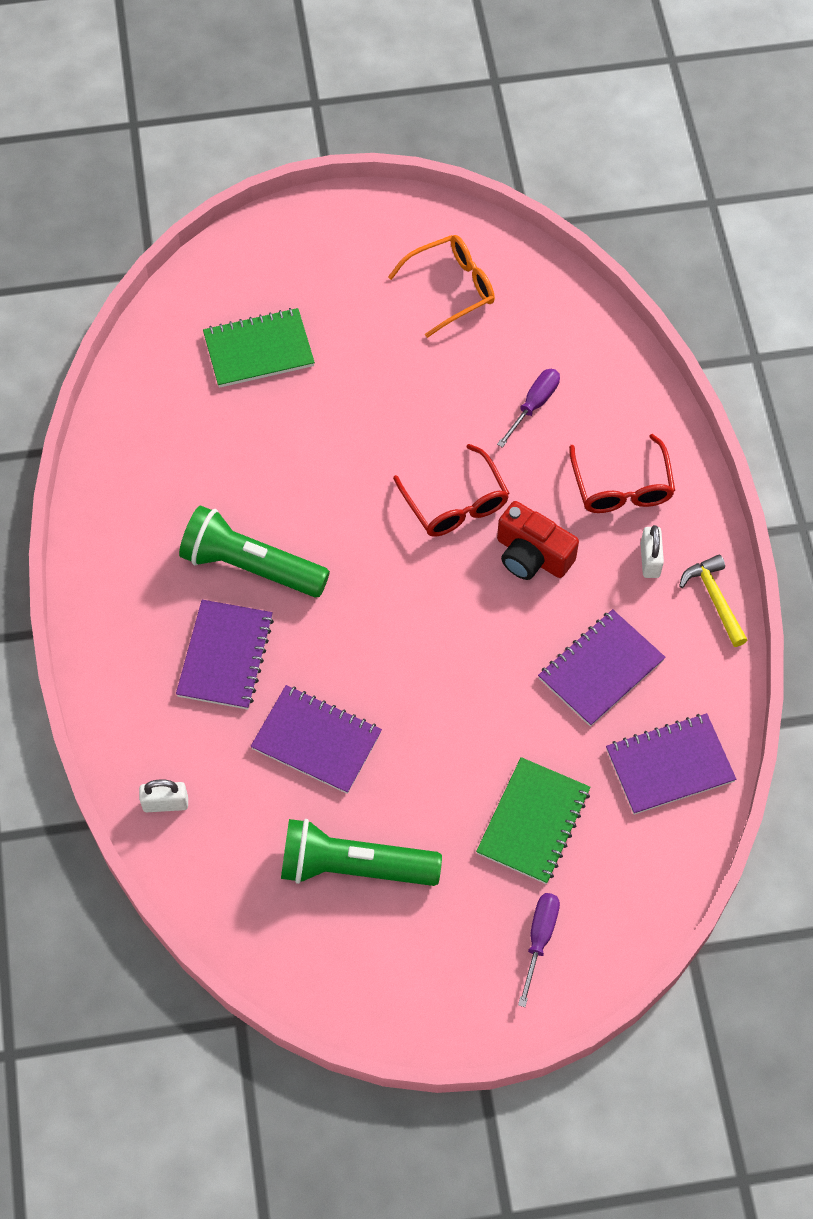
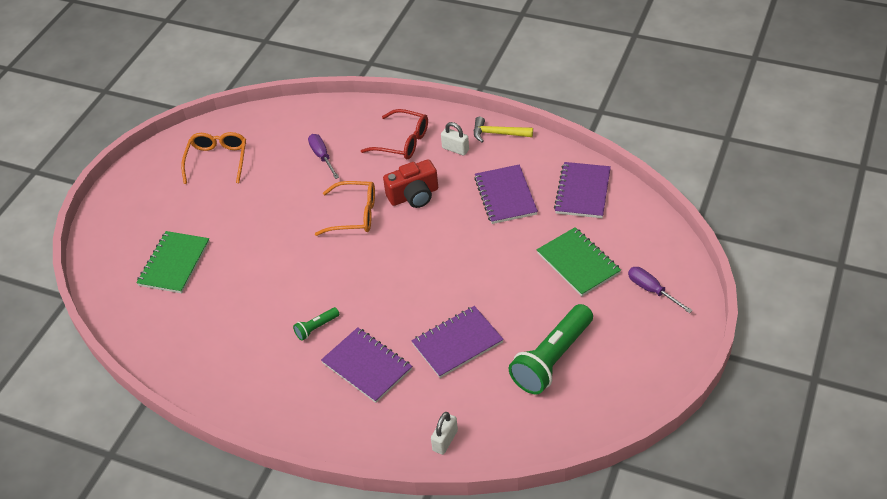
camera: 55 degrees left, 15 degrees down
green flashlight [179,506,330,597] -> green flashlight [293,307,339,341], size x0.45
red glasses [393,444,509,537] -> orange glasses [315,181,375,236]

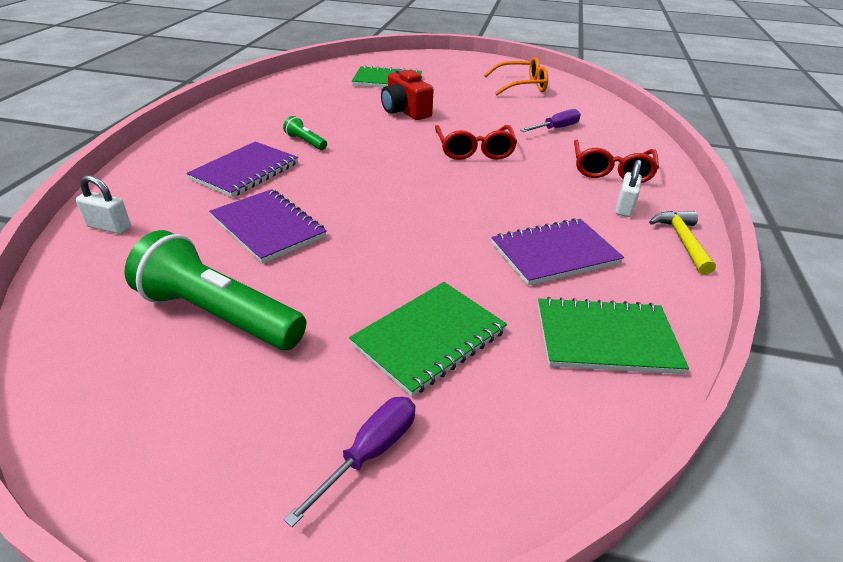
camera: 75 degrees right, 10 degrees down
orange glasses [315,181,375,236] -> red glasses [435,125,517,160]
red camera [383,159,438,208] -> red camera moved to [381,69,434,120]
purple notebook [554,162,611,218] -> green notebook [538,297,689,374]

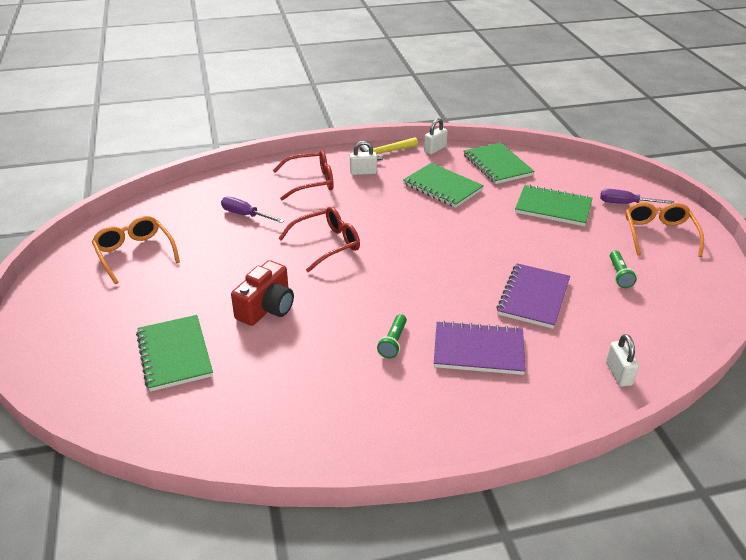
camera: 115 degrees left, 0 degrees up
green flashlight [125,230,306,350] -> green flashlight [610,250,637,288], size x0.45
purple notebook [491,218,624,286] -> green notebook [403,163,484,208]
none -> white padlock [424,118,448,154]
none -> orange glasses [626,202,704,257]

